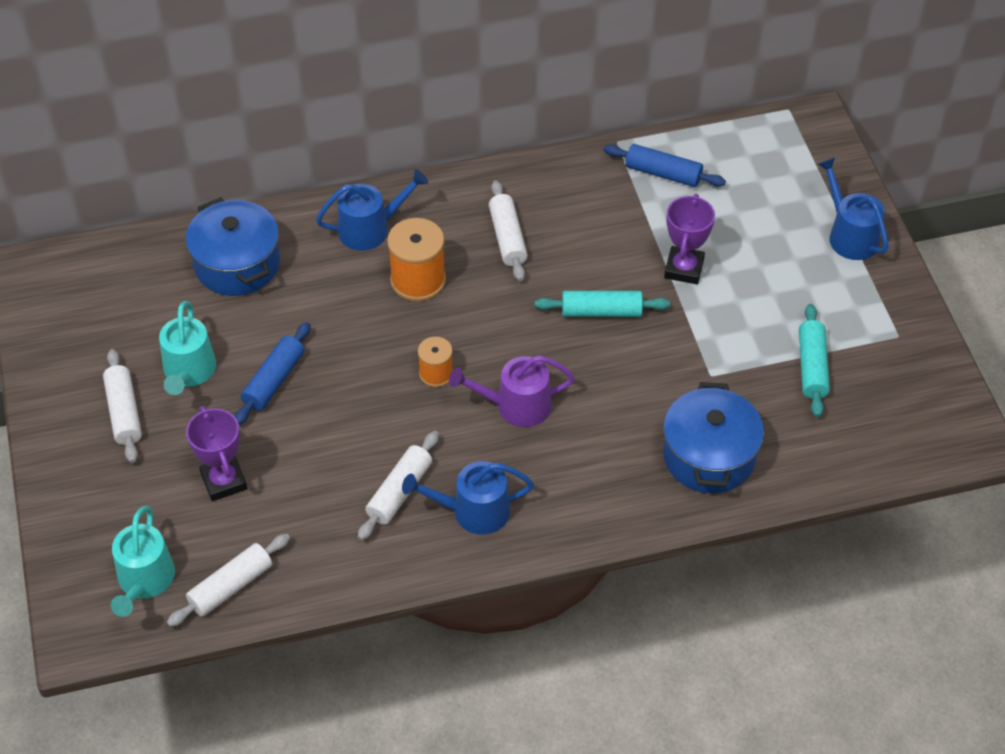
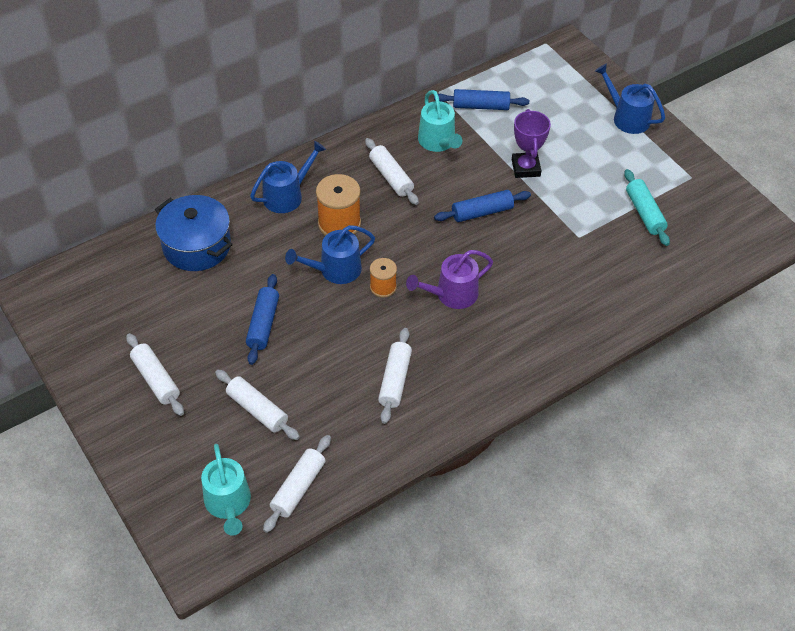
camera: 20 degrees left, 0 degrees up
turquoise watering can [159,301,216,395] -> turquoise watering can moved to [418,90,462,152]
purple trophy [186,406,247,501] -> white rolling pin [215,370,300,440]
blue watering can [402,461,534,535] -> blue watering can moved to [285,225,375,284]
turquoise rolling pin [535,291,670,317] -> blue rolling pin [434,190,531,222]
blue pot [663,382,764,493] -> none

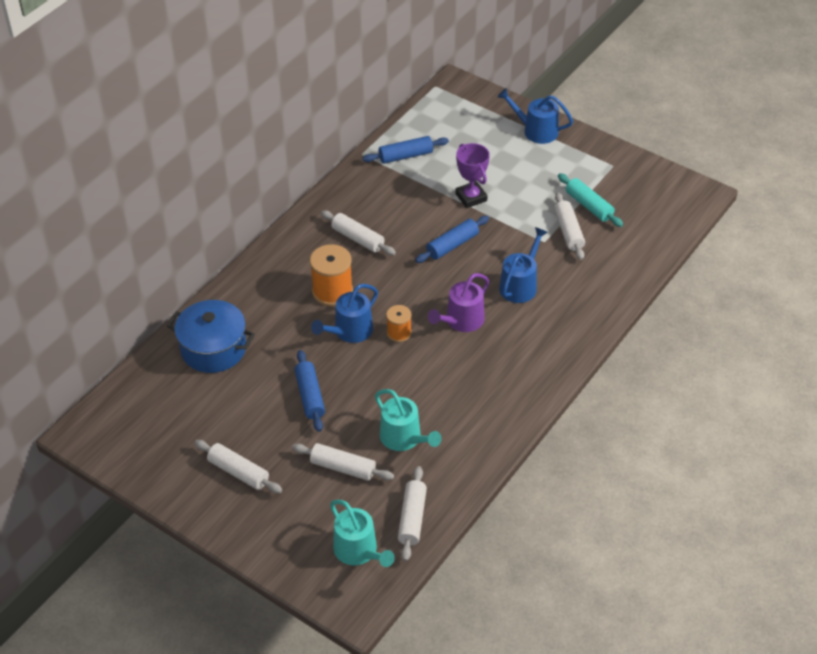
camera: 20 degrees left, 5 degrees down
blue watering can [250,141,326,213] -> blue watering can moved to [499,227,548,303]
white rolling pin [378,328,412,424] -> white rolling pin moved to [554,192,585,260]
turquoise watering can [418,90,462,152] -> turquoise watering can moved to [375,389,442,451]

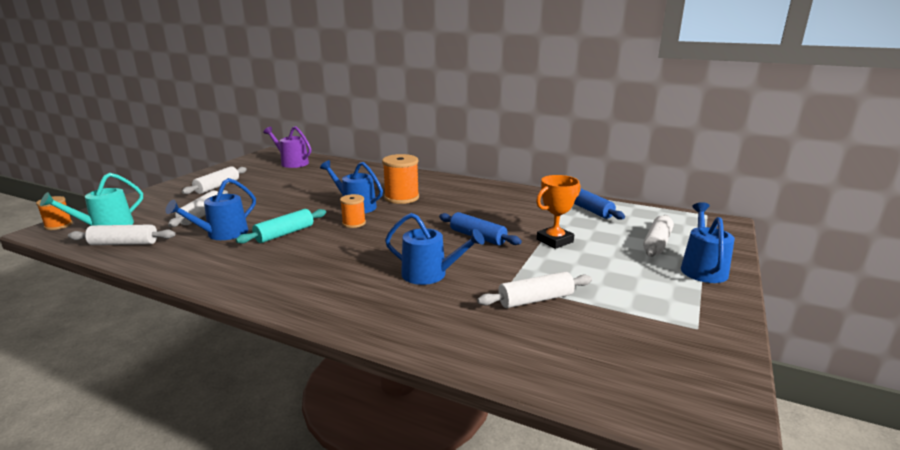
camera: 80 degrees right, 25 degrees down
blue pot [167,300,255,373] -> none
blue rolling pin [295,350,325,432] -> none
white rolling pin [321,210,396,255] -> white rolling pin moved to [643,215,674,257]
turquoise watering can [375,389,442,451] -> blue watering can [166,178,256,240]
purple watering can [428,273,489,332] -> purple watering can moved to [263,126,311,168]
purple trophy [455,143,490,208] -> orange trophy [536,175,581,249]
turquoise rolling pin [558,173,623,227] -> turquoise rolling pin moved to [236,209,326,244]
none -> orange spool [36,196,73,230]

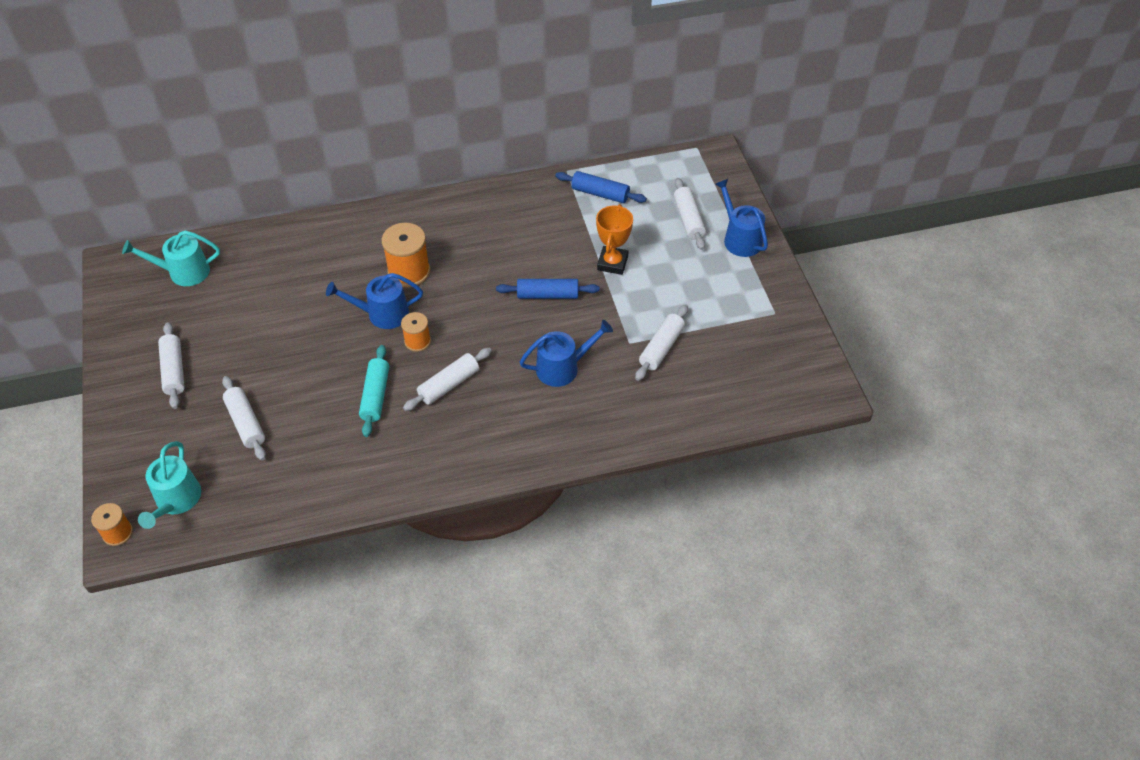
camera: 40 degrees left, 30 degrees up
white rolling pin [68,224,176,245] -> white rolling pin moved to [403,348,492,411]
blue watering can [166,178,256,240] -> none
purple watering can [263,126,311,168] -> turquoise watering can [122,230,220,286]

